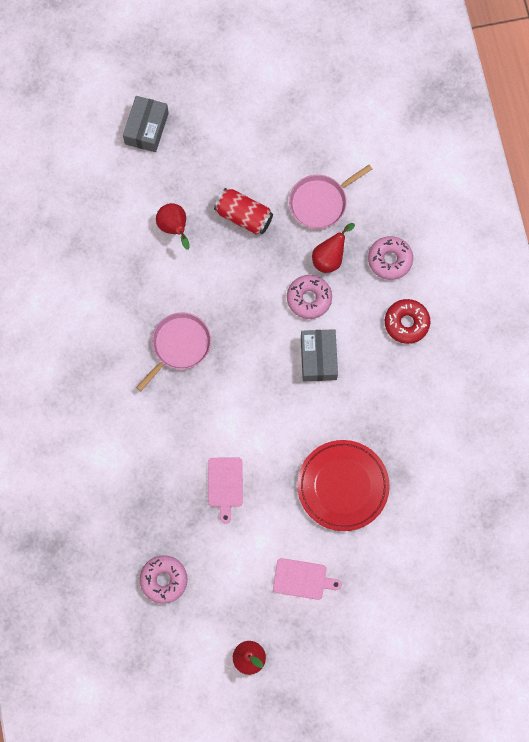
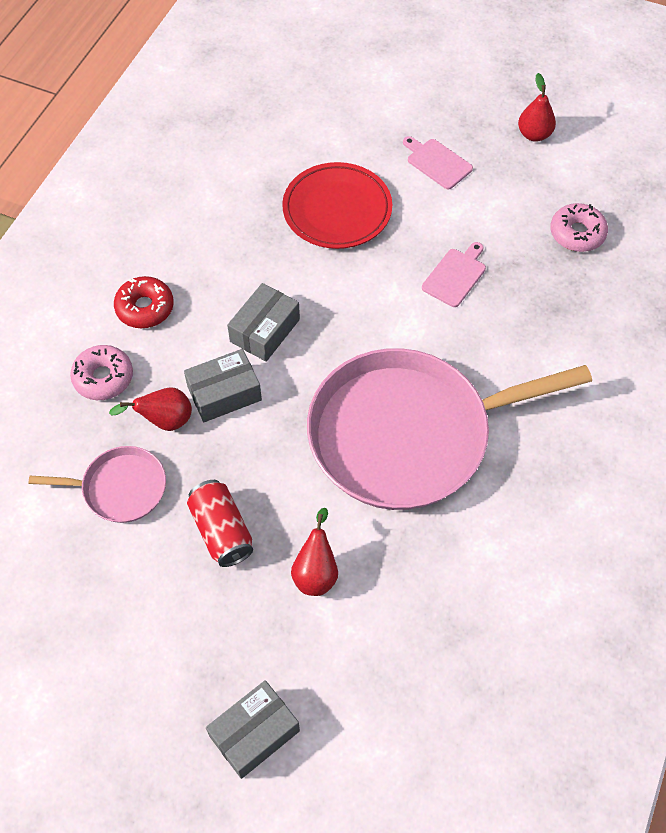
camera: 145 degrees left, 15 degrees down
pink pan [136,312,211,391] -> pink pan [307,348,592,510], size x2.19
pink donut [287,275,332,319] -> grey box [184,349,262,422]

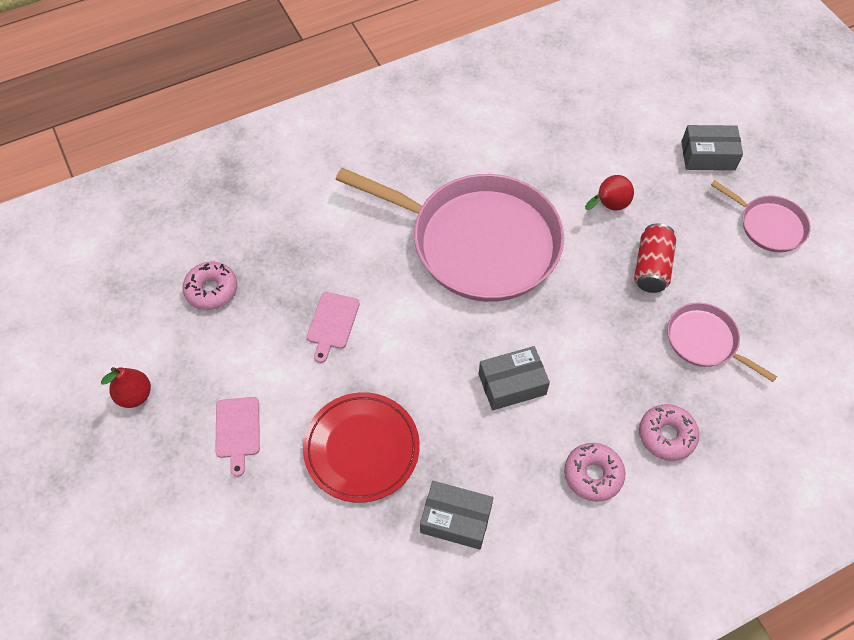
camera: 140 degrees left, 0 degrees up
red pear [109,387,192,431] -> none
red donut [114,276,174,328] -> pink donut [564,443,625,502]
grey box [184,349,262,422] -> grey box moved to [420,481,493,550]
pink cutting board [422,242,486,307] -> pink cutting board turned 60 degrees counterclockwise [307,292,360,363]
none -> pink pan [711,180,811,252]

